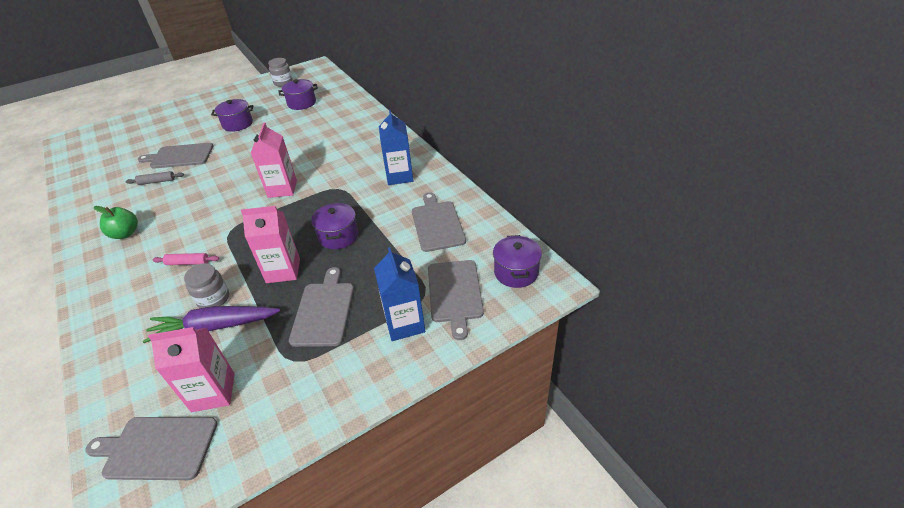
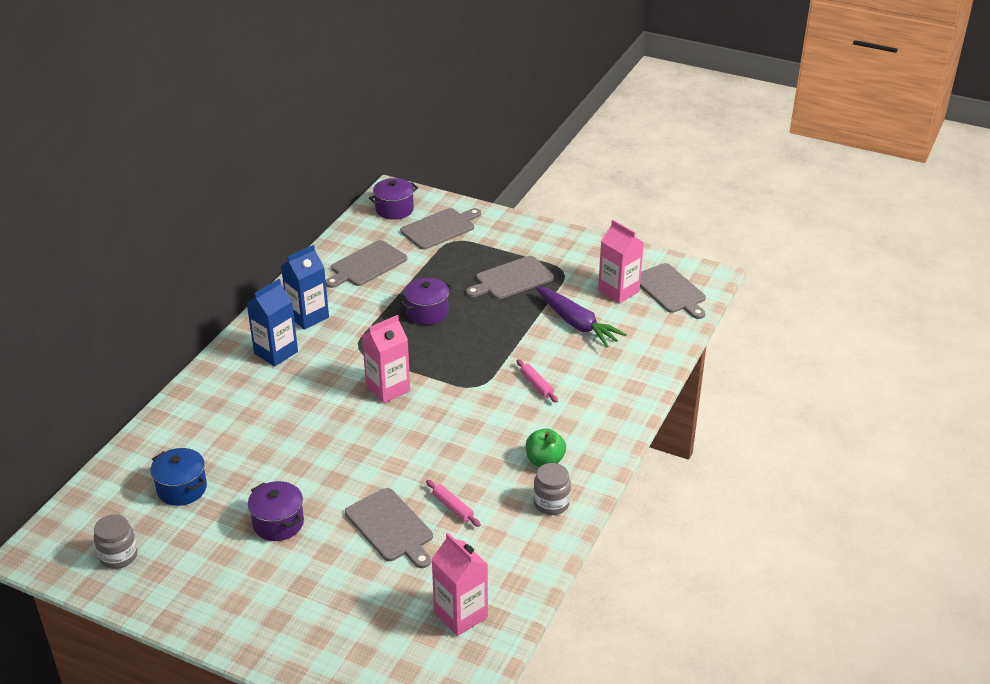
camera: 125 degrees left, 5 degrees down
grey rolling pin [126,171,184,185] -> pink rolling pin [426,480,481,527]
grey jar [184,263,229,308] -> grey jar moved to [533,463,571,515]
pink carton [241,206,300,283] -> pink carton moved to [431,533,488,636]
purple pot [279,79,318,110] -> blue pot [150,448,207,506]
blue carton [374,247,425,341] -> blue carton moved to [247,279,298,366]

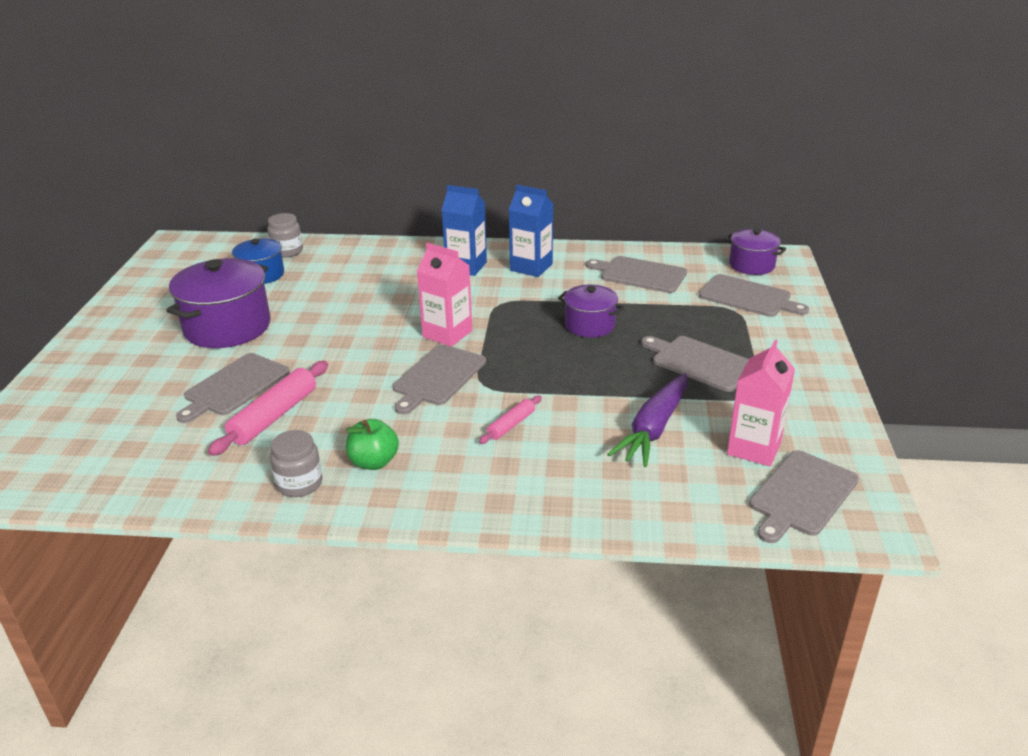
camera: 70 degrees right, 5 degrees down
grey jar [94,514,138,569] -> grey jar moved to [267,213,303,258]
purple pot [248,481,304,541] -> purple pot [166,258,271,348], size x1.71
pink rolling pin [426,480,481,527] -> pink rolling pin [208,361,328,456], size x1.82
pink carton [431,533,488,636] -> none
none -> grey cutting board [392,344,486,414]

